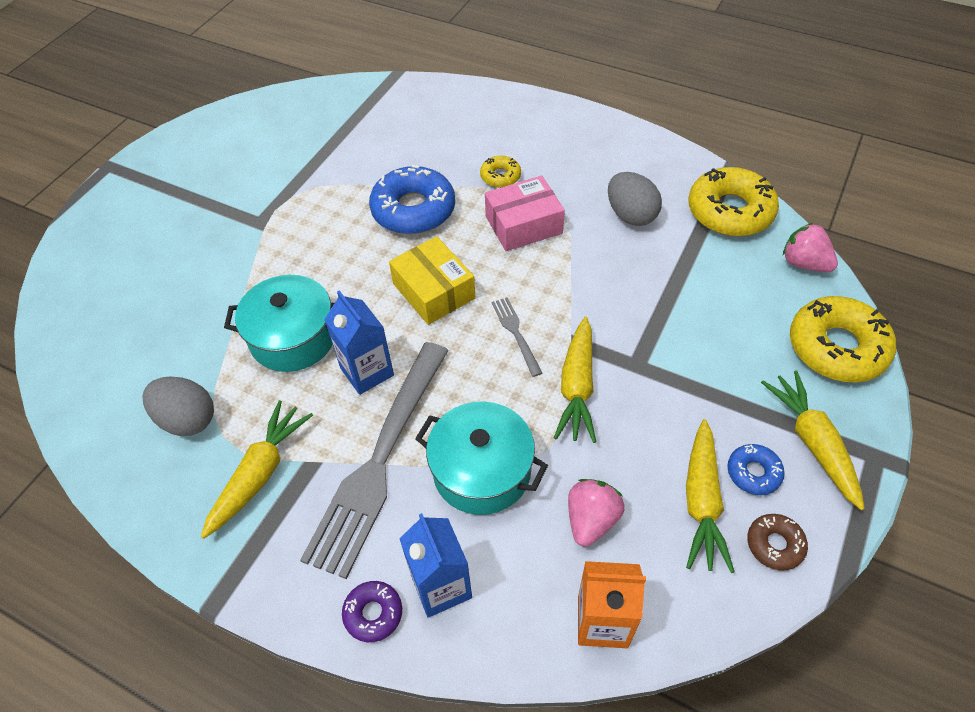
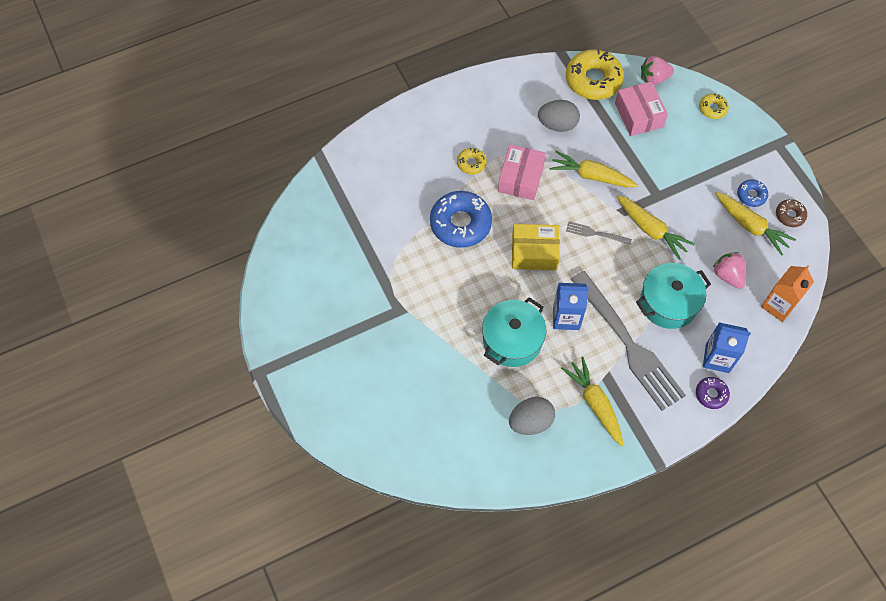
camera: 55 degrees left, 10 degrees up
yellow carrot [761,370,865,510] -> yellow carrot moved to [549,151,638,187]
yellow donut [790,296,896,382] -> yellow donut [699,93,729,119], size x0.50
none -> pink box [615,81,668,136]

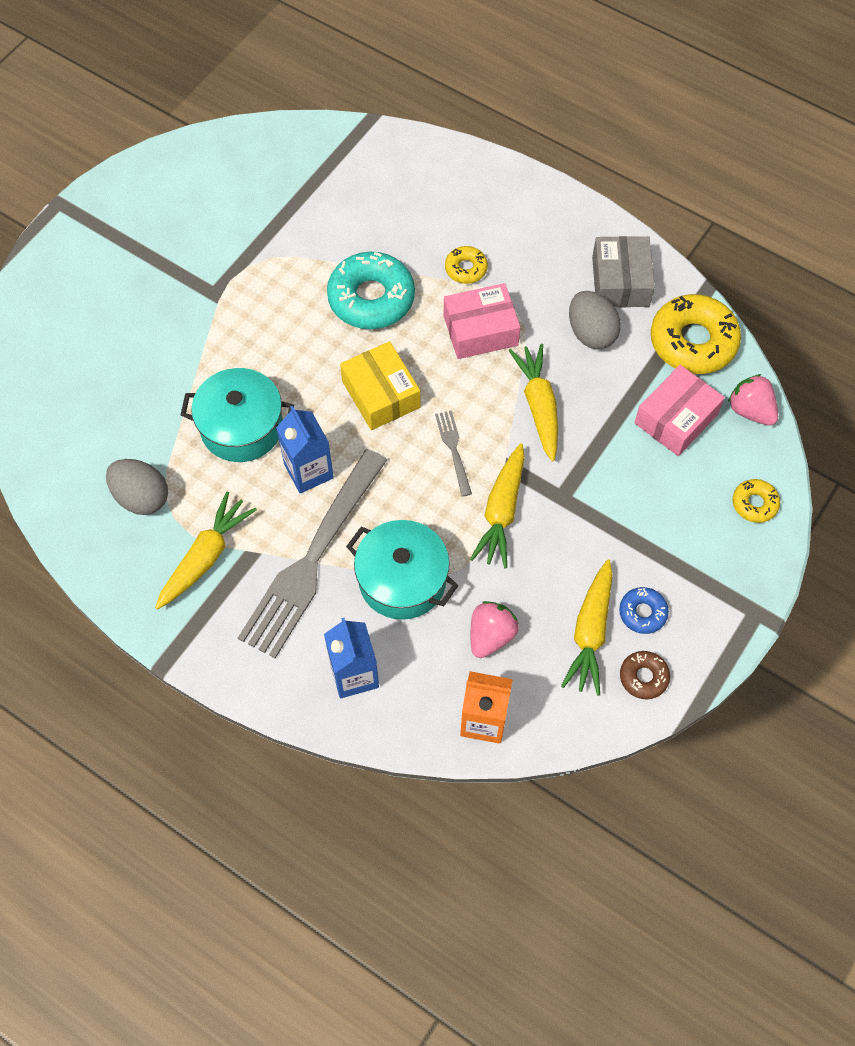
camera: 60 degrees right, 0 degrees up
blue donut [430,191,492,248] -> turquoise donut [327,252,415,329]
purple donut [696,377,730,409] -> none
none -> grey box [592,236,655,307]

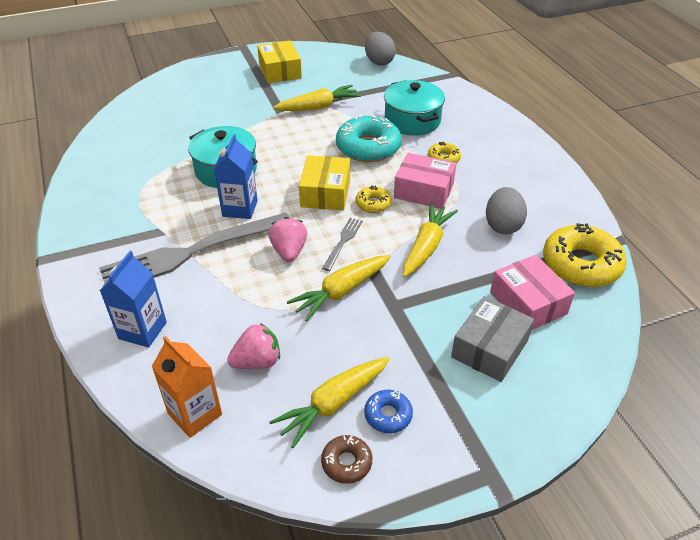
camera: 35 degrees right, 20 degrees down
grey egg [106,459,168,515] -> grey egg moved to [365,32,396,66]
yellow carrot [155,492,257,610] -> yellow carrot moved to [273,85,361,111]
turquoise pot [346,520,458,620] -> turquoise pot moved to [384,80,445,136]
grey box [592,236,655,307] -> grey box moved to [451,296,534,382]
pink box [634,365,725,456] -> pink box turned 75 degrees clockwise [490,255,575,330]
pink strawberry [728,374,778,426] -> pink strawberry moved to [268,217,307,262]
yellow donut [732,479,780,523] -> yellow donut moved to [355,185,391,213]
none -> yellow box [257,40,302,83]

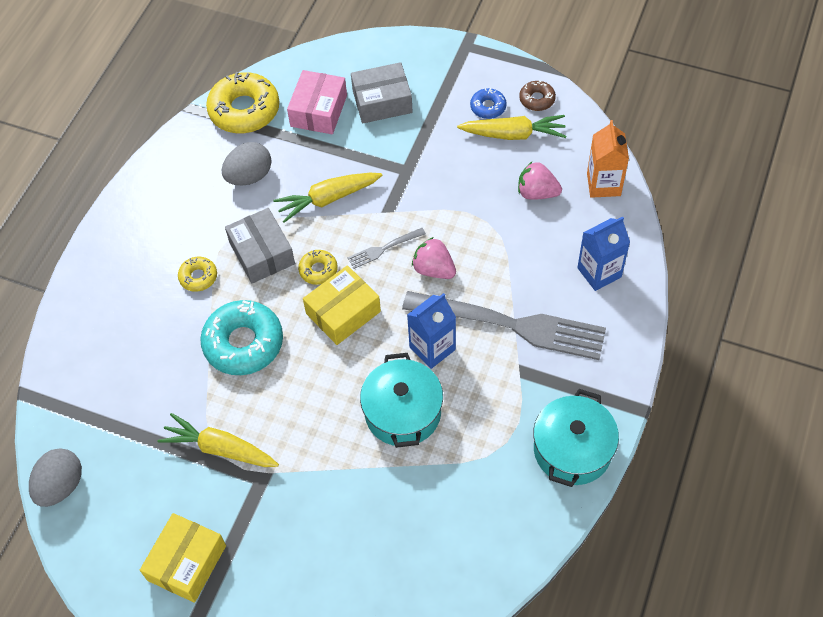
camera: 135 degrees left, 15 degrees up
pink strawberry [268,217,307,262] -> pink strawberry turned 90 degrees clockwise [412,237,456,279]
yellow carrot [287,255,391,322] -> none
turquoise pot [384,80,445,136] -> turquoise pot moved to [533,389,619,487]
pink box [394,153,456,209] -> grey box [225,208,295,283]

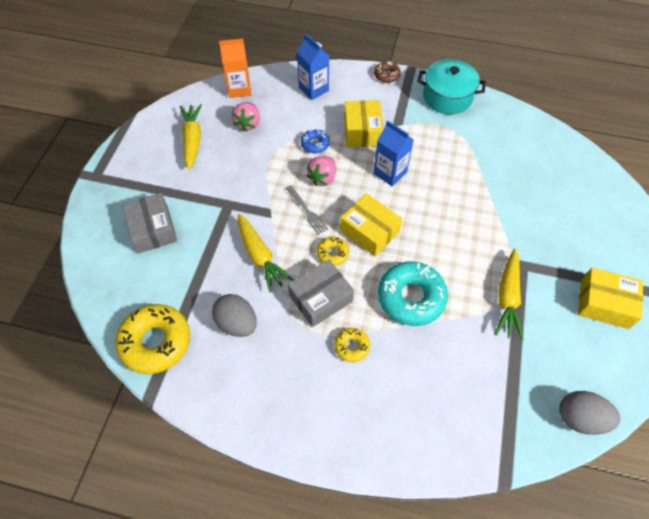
camera: 100 degrees left, 0 degrees up
pink box [287,70,347,134] -> none
turquoise pot [360,353,443,448] -> none
grey fork [402,291,606,360] -> yellow box [344,100,384,147]
blue donut [470,88,507,119] -> blue donut moved to [301,129,330,153]
brown donut [519,81,556,111] -> brown donut moved to [374,61,401,83]

